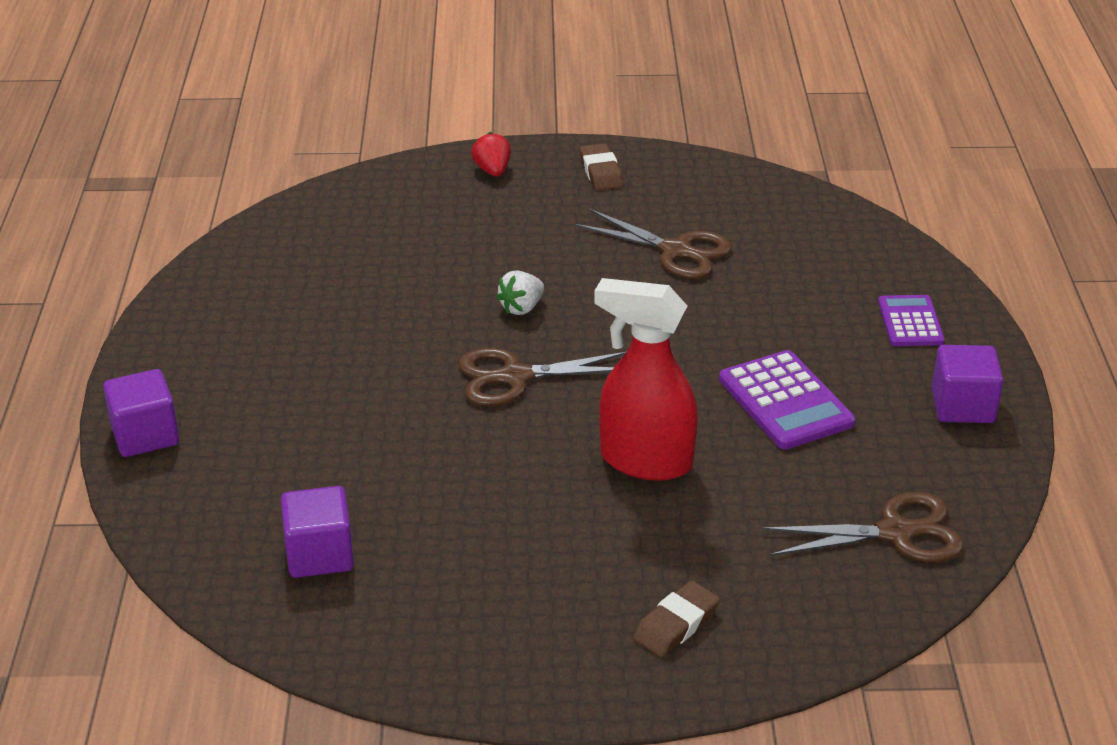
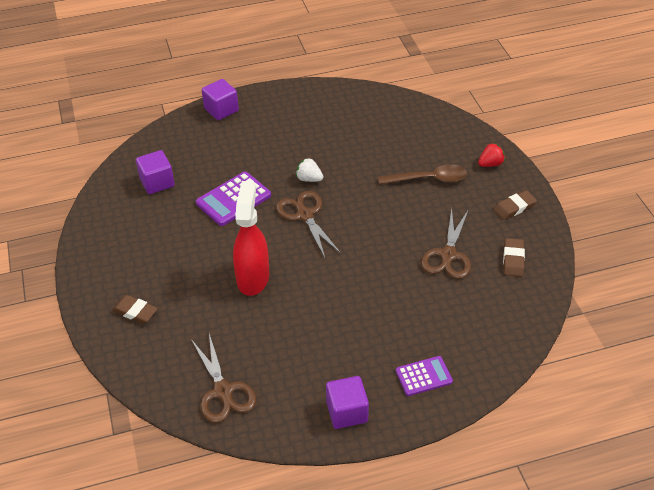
camera: 75 degrees right, 10 degrees up
white strawberry [496,271,544,315] -> white strawberry moved to [296,158,323,182]
purple calculator [719,350,855,449] -> purple calculator moved to [196,172,271,226]
none -> brown spoon [378,164,467,185]
none -> brown eraser [503,238,525,277]

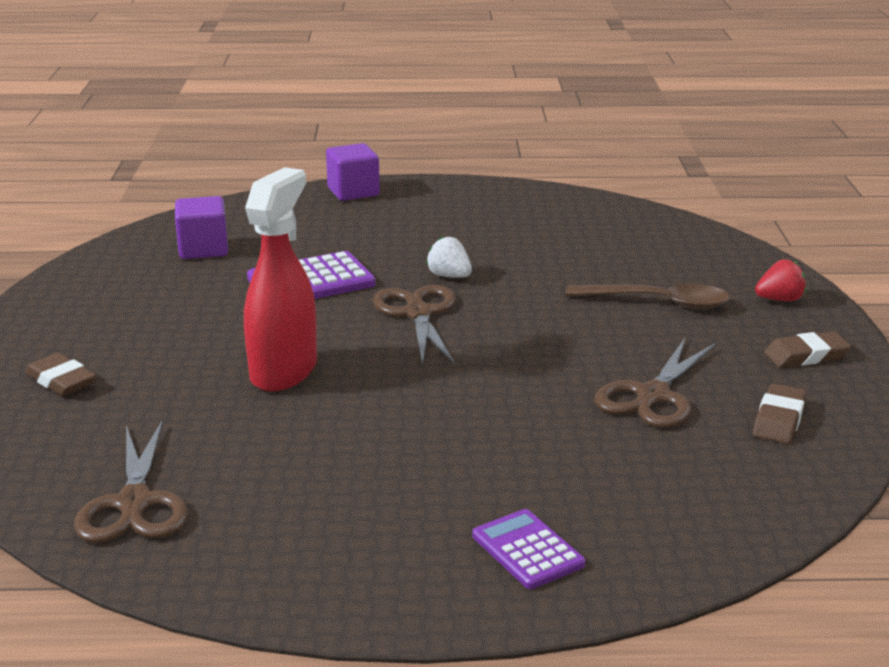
camera: 15 degrees right, 20 degrees down
purple cube [326,376,369,429] -> none
purple calculator [396,356,453,396] -> purple calculator turned 120 degrees counterclockwise [472,509,586,589]

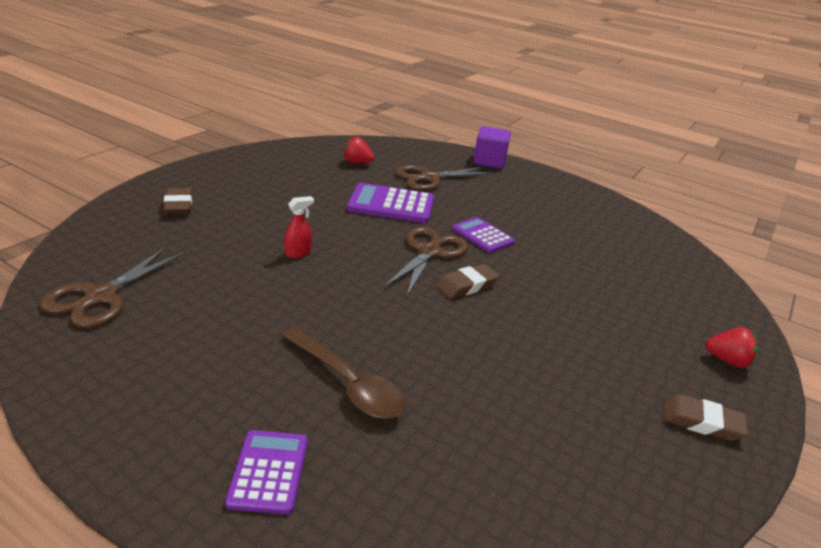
camera: 30 degrees right, 5 degrees up
purple cube [175,196,228,259] -> red strawberry [343,137,375,163]
red spray bottle [244,167,317,392] -> red spray bottle [285,196,314,258], size x0.41
white strawberry [426,236,472,278] -> purple calculator [452,217,515,253]
brown spoon [566,284,730,309] -> brown spoon moved to [281,326,406,419]
brown scissors [595,338,715,428] -> brown scissors moved to [395,165,495,191]
brown eraser [753,383,807,444] -> brown eraser moved to [436,264,499,299]

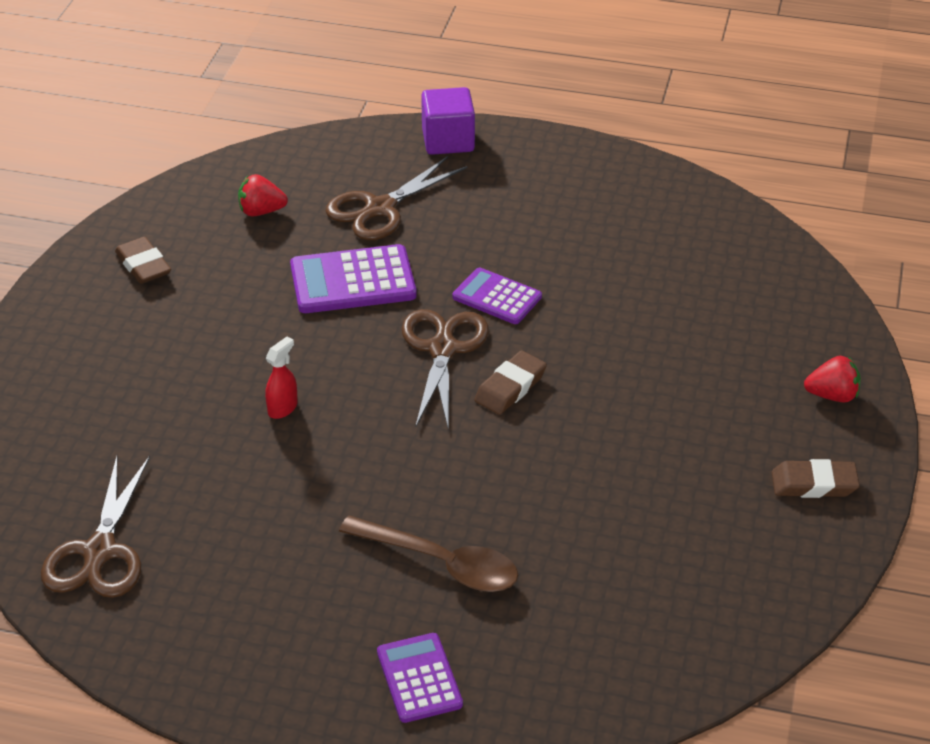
camera: 15 degrees left, 10 degrees up
brown eraser [163,188,192,215] -> brown eraser moved to [115,237,171,284]

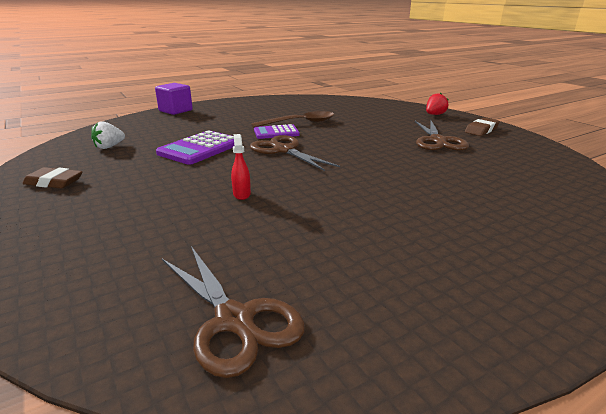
camera: 45 degrees left, 15 degrees down
red strawberry [238,174,288,216] -> white strawberry [91,121,125,149]
brown scissors [325,156,468,240] -> brown scissors moved to [415,121,469,151]
brown spoon [339,515,518,592] -> brown spoon moved to [251,111,334,128]
purple calculator [377,633,463,723] -> none
brown eraser [474,350,547,415] -> none

